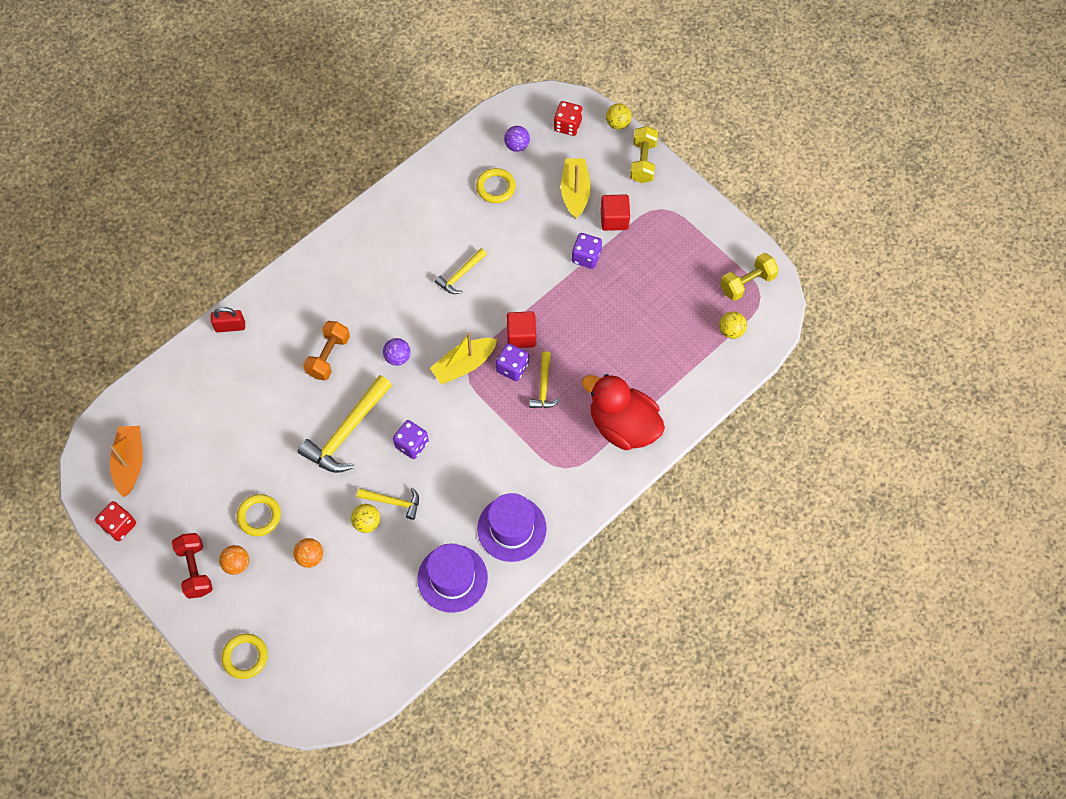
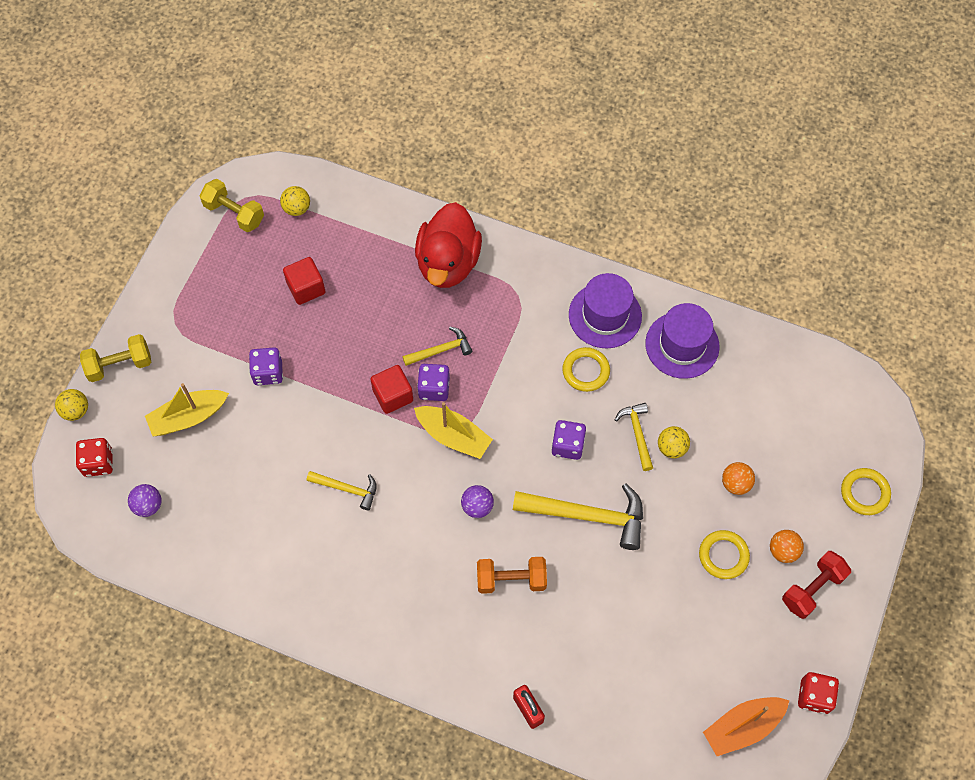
camera: 115 degrees left, 0 degrees up
yellow ring [476,168,516,203] -> yellow ring moved to [562,347,610,392]
red cube [601,194,630,231] -> red cube moved to [283,257,325,305]

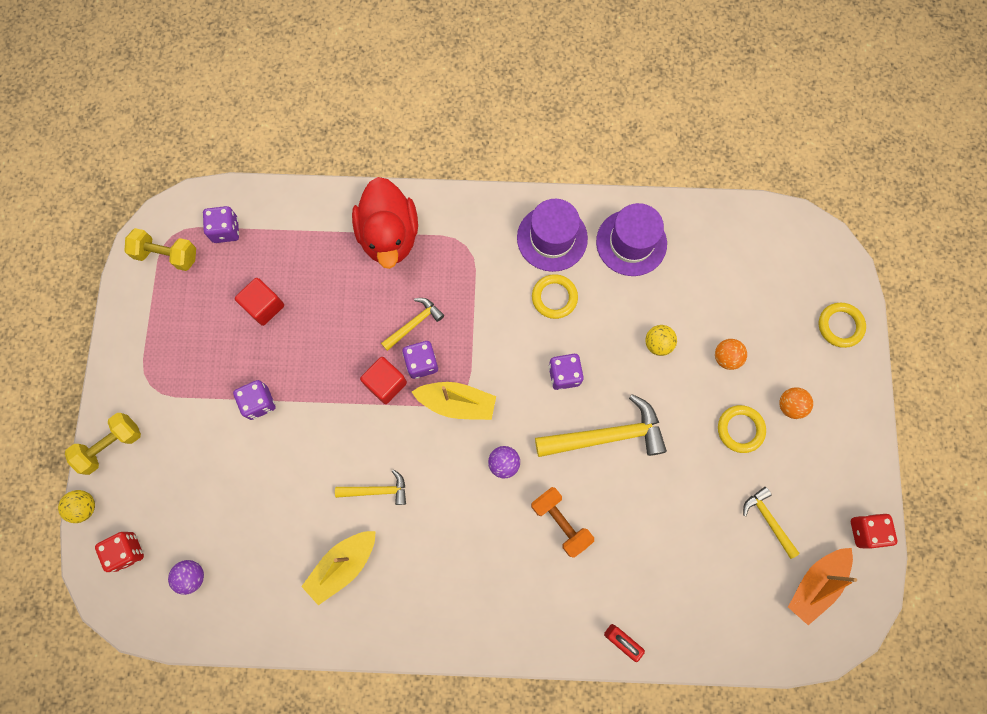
camera: 20 degrees left, 10 degrees up
yellow boat [145,383,229,437] -> yellow boat moved to [301,531,376,605]
yellow ball [280,186,310,216] -> purple dice [203,206,239,243]
orange dumbbell [477,557,547,594] -> orange dumbbell turned 75 degrees clockwise [531,487,594,558]
yellow hammer [615,403,653,471] -> yellow hammer moved to [743,487,800,559]
red dumbbell [782,551,851,619] -> none

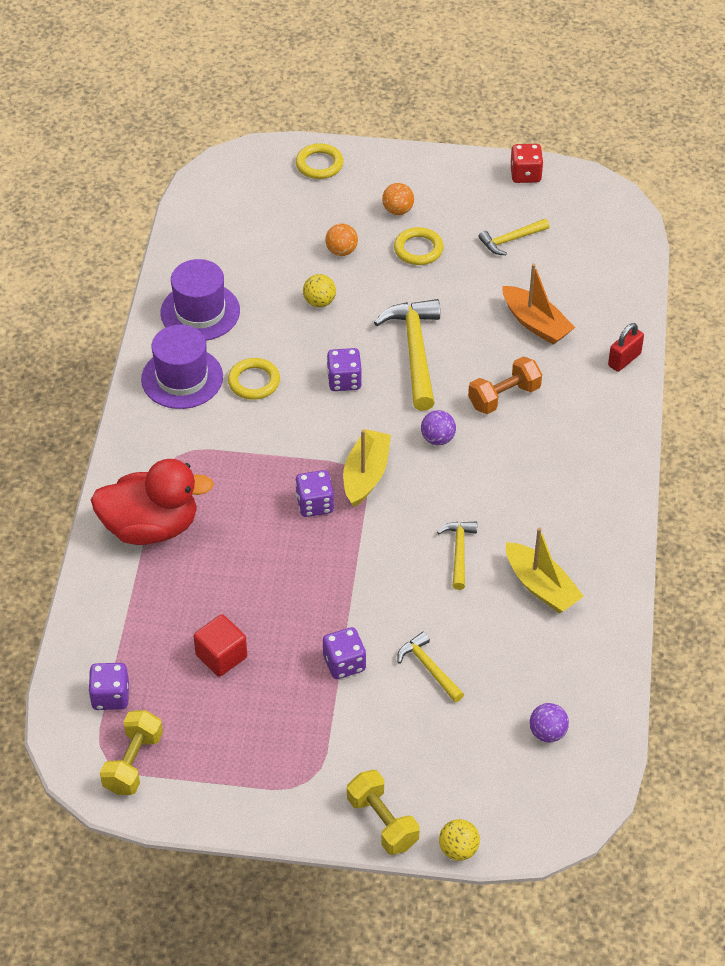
camera: 85 degrees left, 25 degrees down
red dice [95,532,144,572] -> none
red cube [360,357,407,404] -> none
yellow hammer [381,298,444,351] -> yellow hammer moved to [397,632,464,702]
orange boat [788,548,857,625] -> orange boat moved to [502,263,575,345]

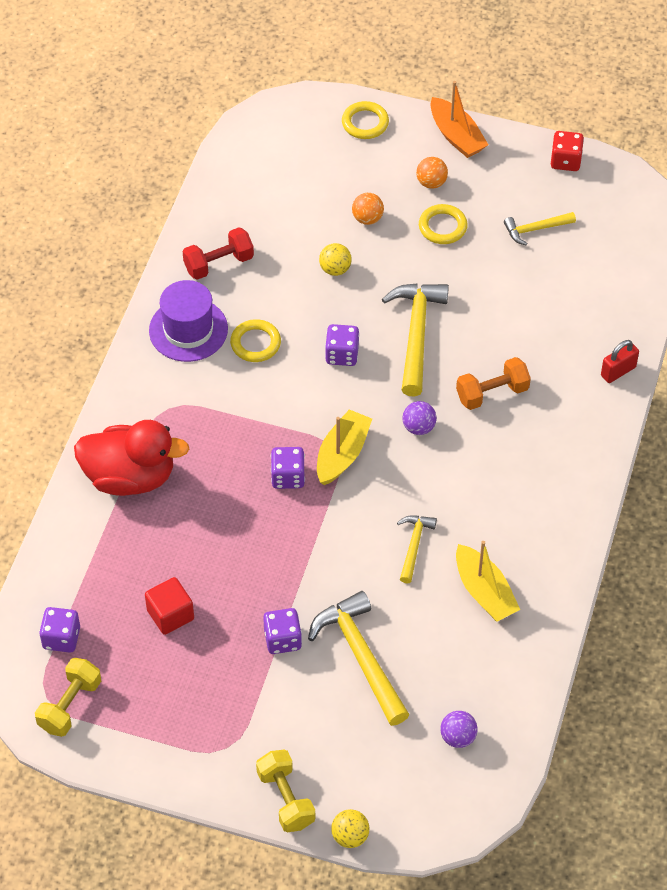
camera: 10 degrees right, 5 degrees up
purple hat [160,259,240,340] -> red dumbbell [183,227,254,280]
yellow hammer [397,632,464,702] -> yellow hammer [308,591,410,726], size x1.83
orange boat [502,263,575,345] -> orange boat moved to [431,81,488,158]

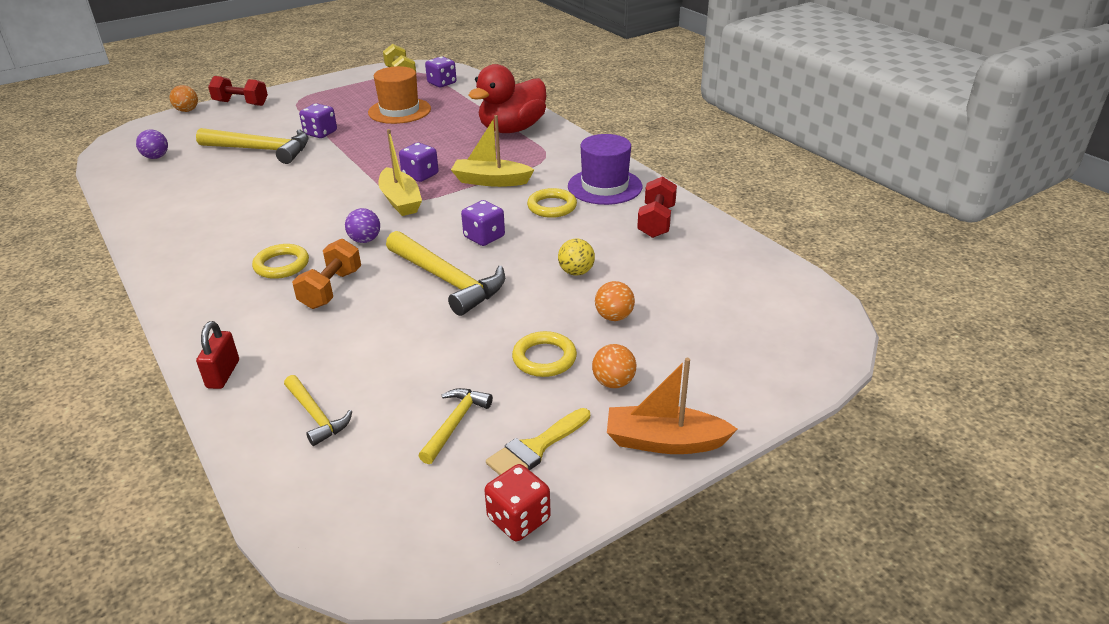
camera: 130 degrees right, 20 degrees down
red cube [145,577,194,635] -> orange hat [368,66,431,124]
yellow dumbbell [256,750,315,832] -> red dumbbell [208,76,268,106]
yellow ball [331,809,369,848] -> orange ball [170,85,198,112]
yellow ring [342,101,389,139] -> yellow ring moved to [252,244,309,279]
yellow hammer [397,515,437,583] -> yellow hammer moved to [284,375,352,446]
yellow boat [456,541,520,622] -> yellow boat moved to [451,115,535,187]
none -> yellow brush [486,408,590,475]

